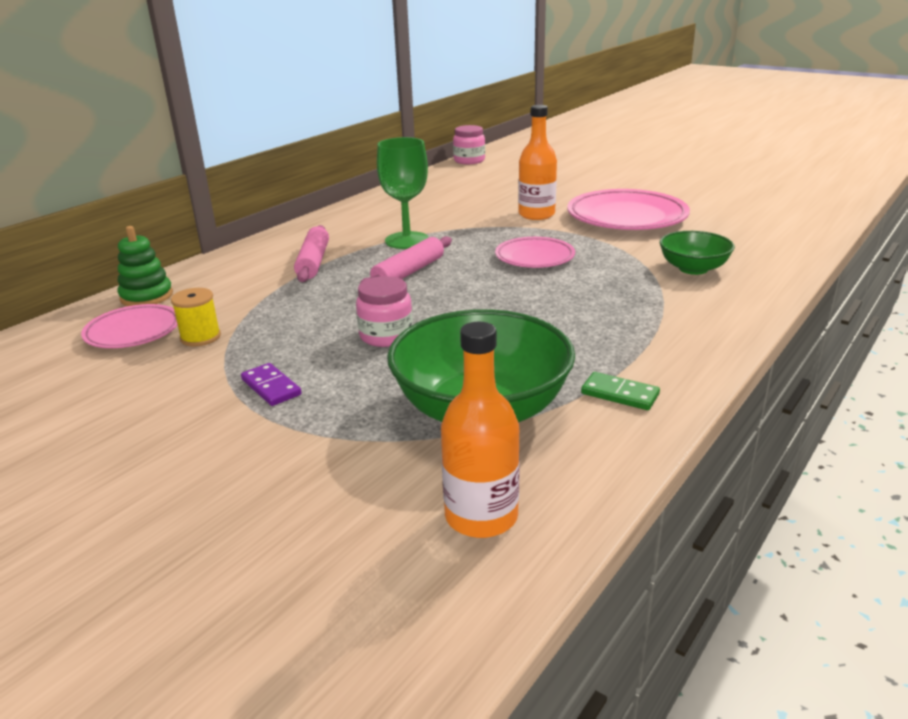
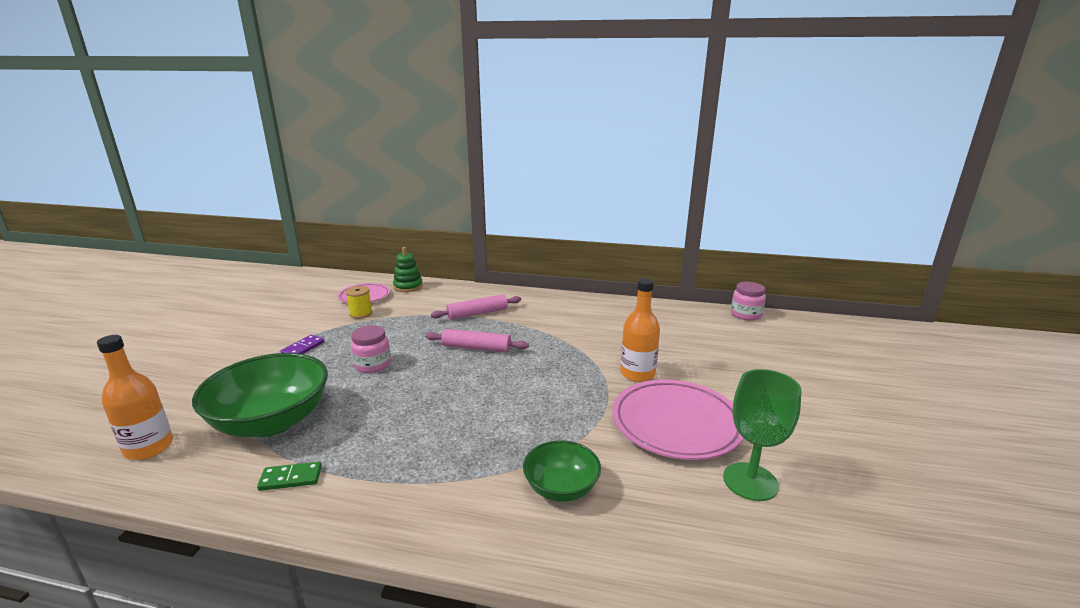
camera: 65 degrees right, 5 degrees down
green goblet [377,137,429,249] -> green goblet moved to [723,369,801,501]
pink plate [495,237,575,268] -> none
green domino [581,372,660,410] -> green domino turned 75 degrees clockwise [257,462,322,491]

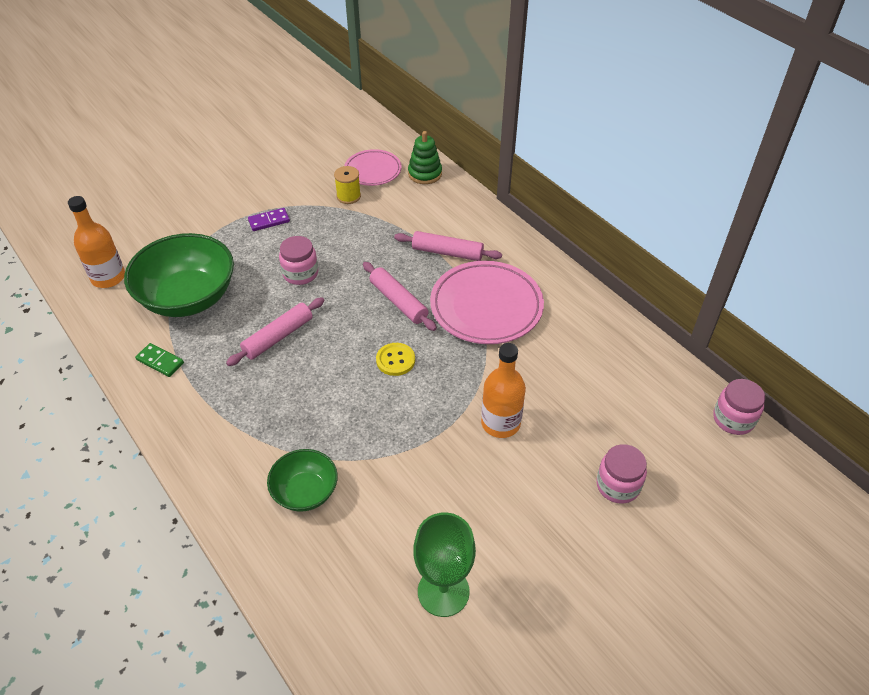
camera: 40 degrees right, 25 degrees up
pink plate [612,379,744,460] -> pink plate moved to [430,261,544,344]
none -> pink rolling pin [226,297,325,366]
none -> yellow button [376,343,415,376]
none -> pink jar [596,444,647,504]

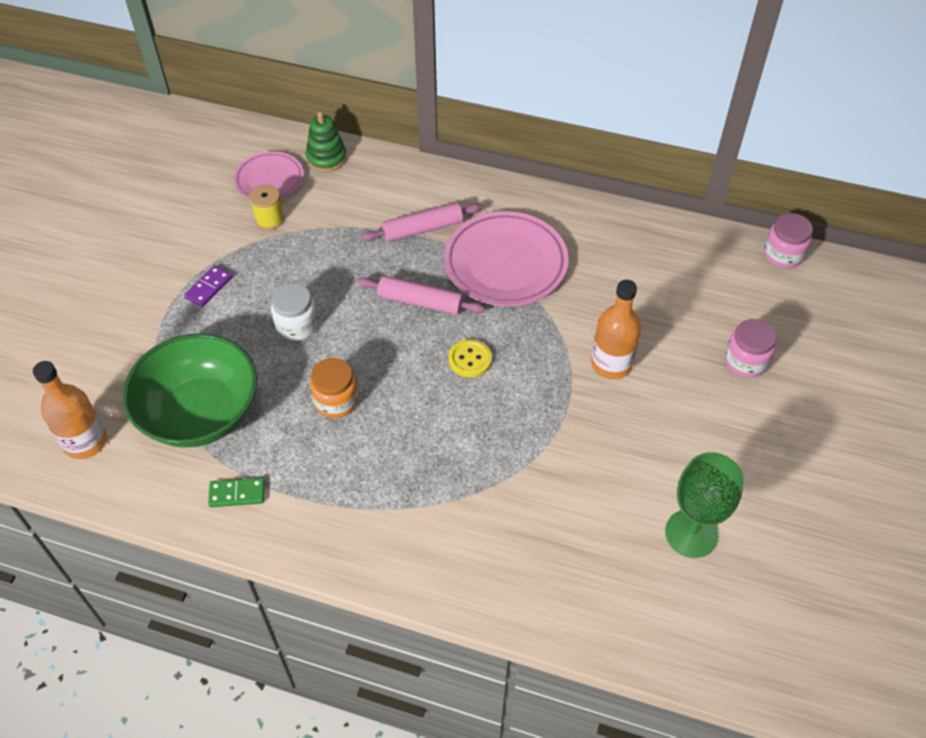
camera: 35 degrees left, 5 degrees up
pink rolling pin [226,297,325,366] -> orange jar [310,358,359,418]
green bowl [267,449,338,512] -> none
pink jar [279,236,318,285] -> white jar [271,283,318,341]

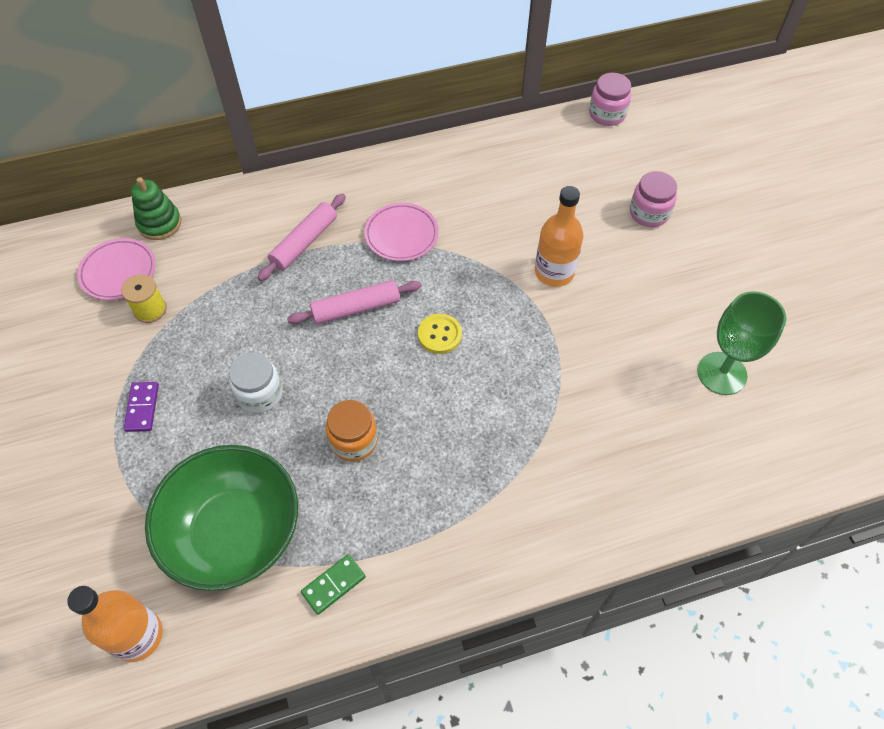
camera: 35 degrees left, 5 degrees up
pink plate [444,211,569,306] -> pink plate [364,203,439,261], size x0.59

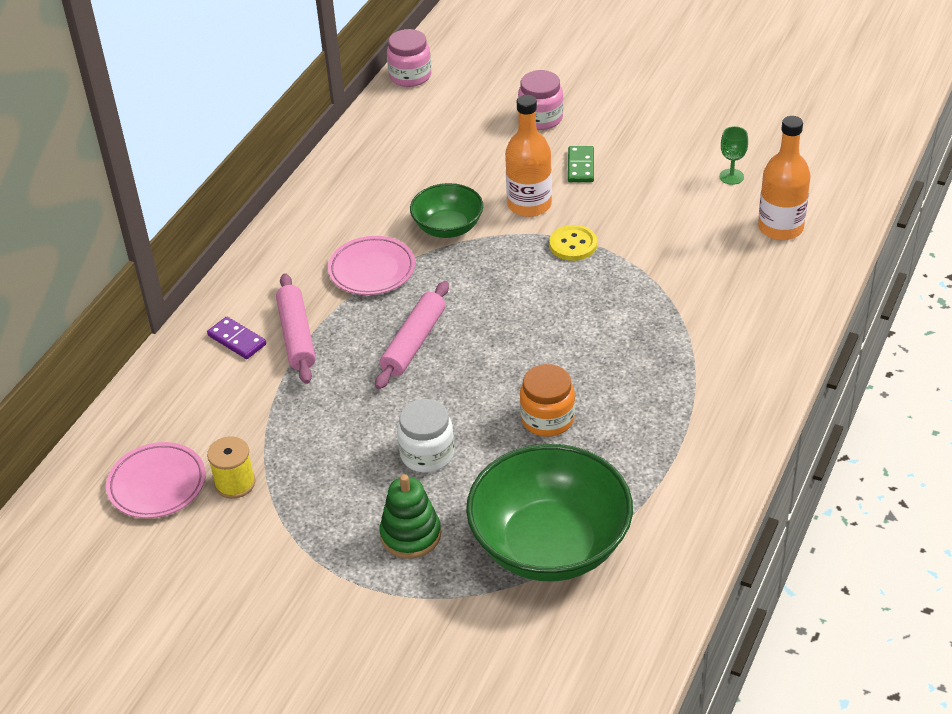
camera: 45 degrees left, 15 degrees down
orange bottle [67,586,163,662] -> orange bottle moved to [758,116,811,240]
purple domino [124,382,159,432] -> purple domino moved to [207,317,266,359]
green stacking toy [131,177,181,240] -> green stacking toy moved to [380,474,441,559]
green domino [301,554,366,615] -> green domino moved to [568,146,594,182]
yellow button [418,314,462,354] -> yellow button moved to [549,225,597,261]
green goblet [697,291,786,395] -> green goblet [719,126,748,185], size x0.49
none -> green bowl [410,183,483,238]

